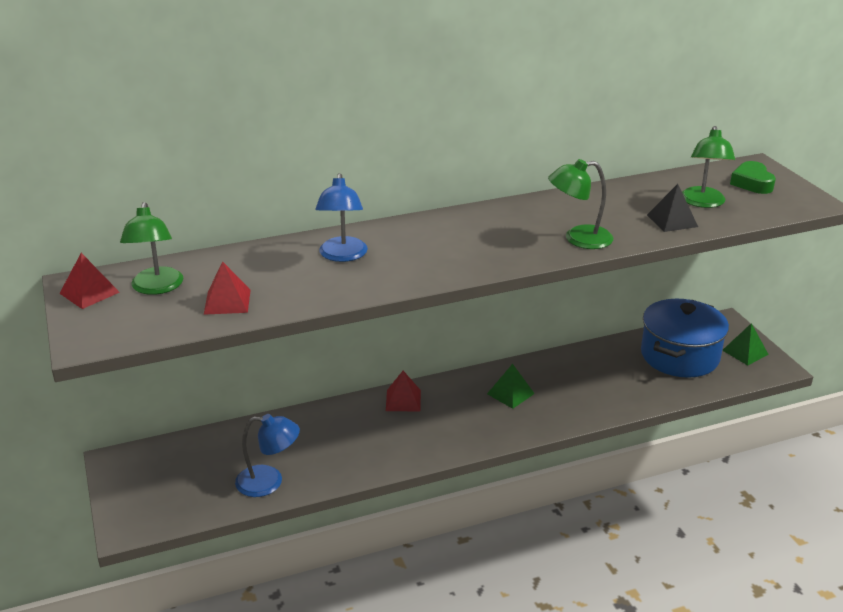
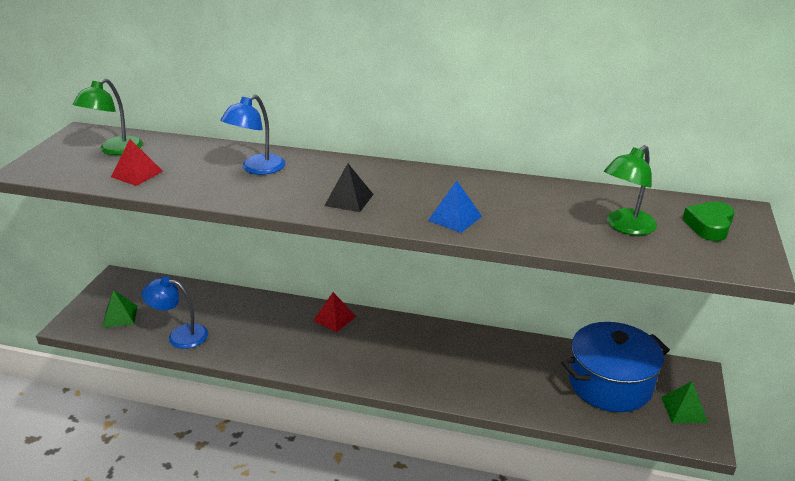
camera: 35 degrees right, 0 degrees up
red pyramid [59,253,120,309] -> none
blue lamp [235,414,300,497] -> blue lamp turned 150 degrees clockwise [142,276,208,349]
green pyramid [487,364,535,409] -> green pyramid moved to [102,290,137,328]
green lamp [548,159,613,249] -> blue pyramid [428,181,482,233]
black pyramid [647,184,698,232] -> black pyramid moved to [324,163,374,212]

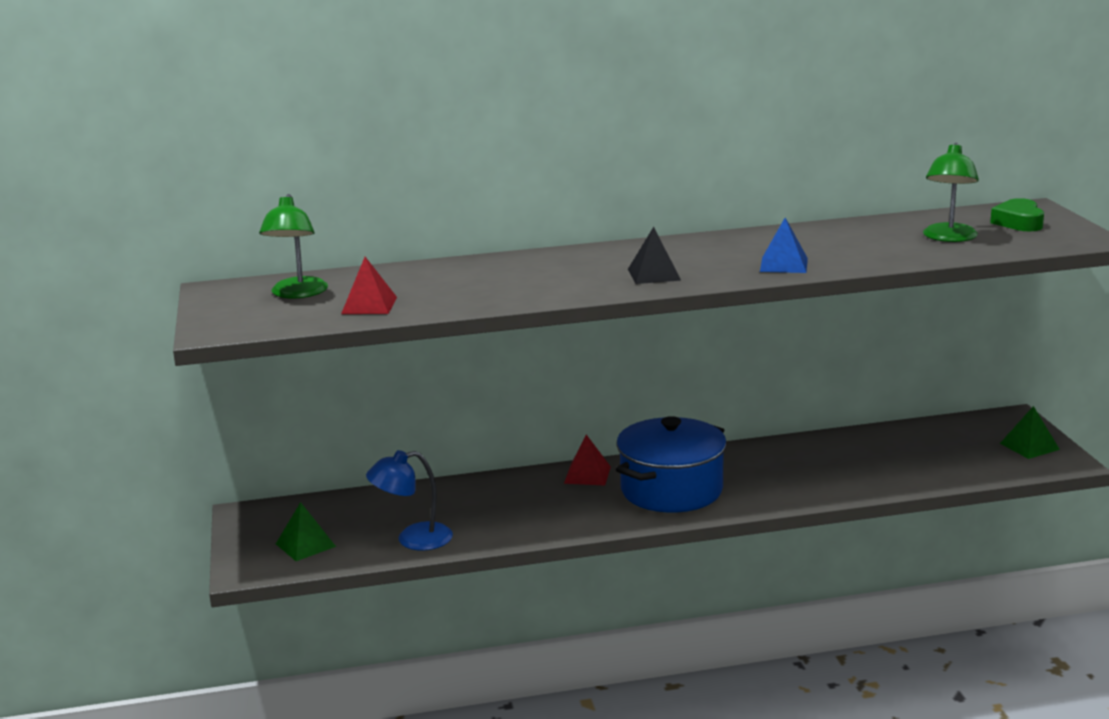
camera: 25 degrees left, 10 degrees down
blue lamp [220,94,285,175] -> none
blue pot [561,322,670,412] -> blue pot moved to [616,416,727,513]

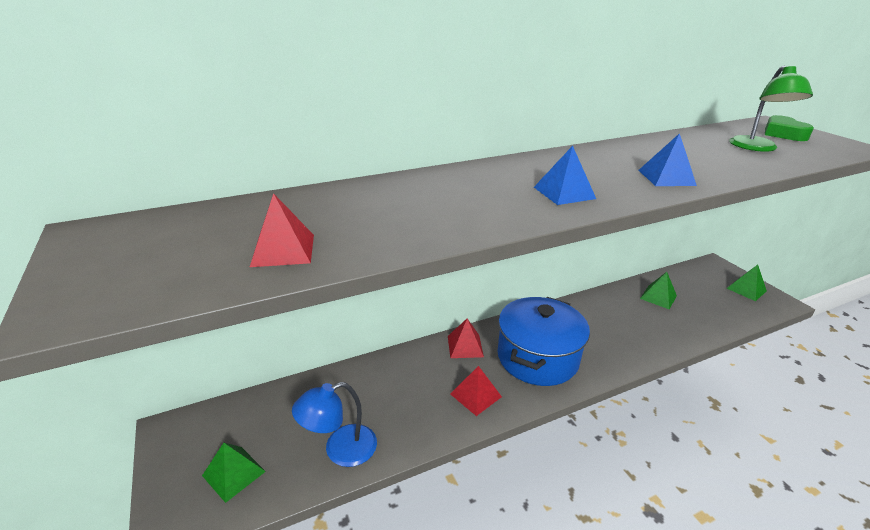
camera: 15 degrees left, 10 degrees up
green lamp [259,194,328,299] -> none
black pyramid [628,227,681,284] -> blue pyramid [534,146,596,205]
none -> red pyramid [450,366,502,416]
none -> green pyramid [640,272,677,309]

